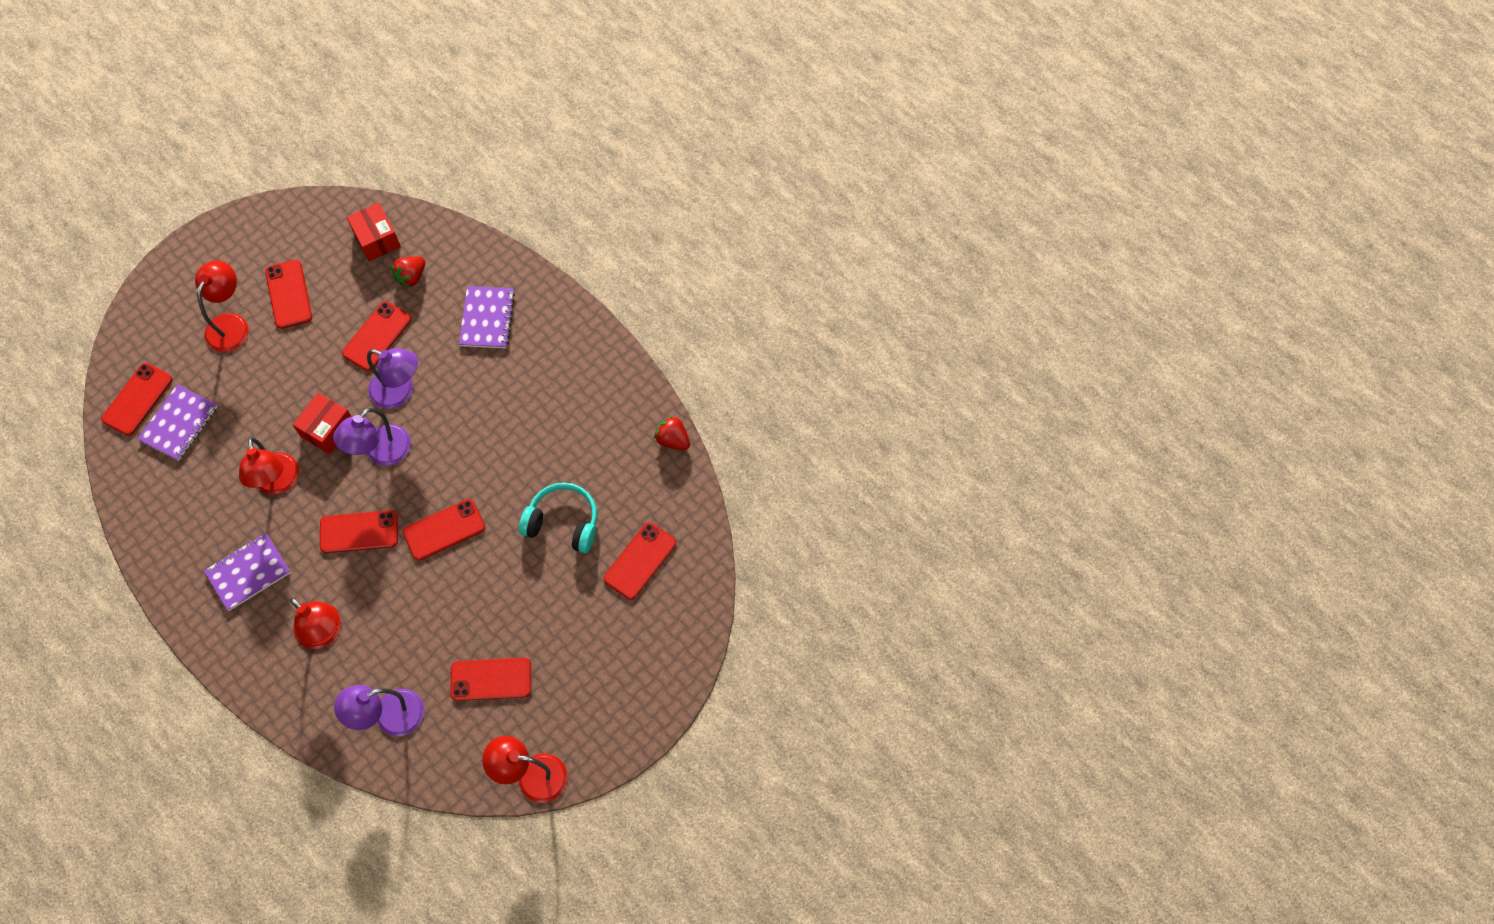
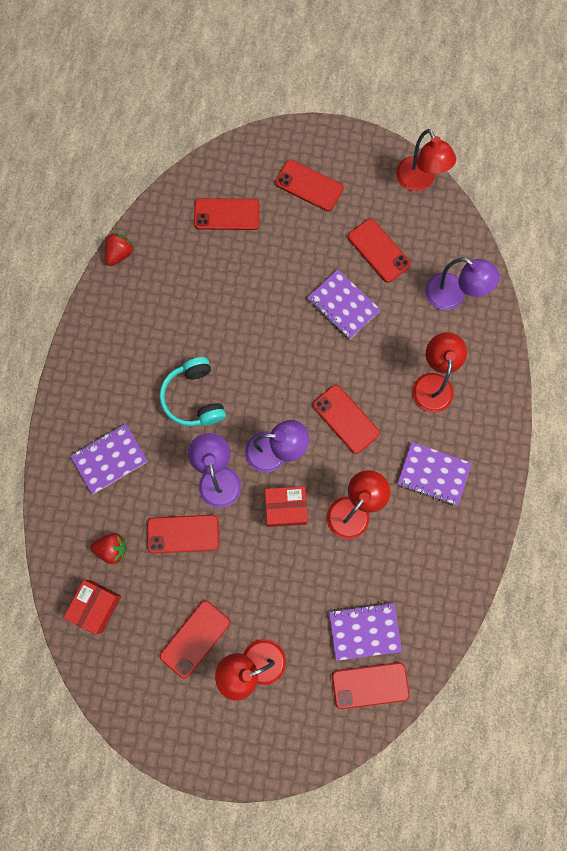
camera: 125 degrees left, 10 degrees up
red phone [403,499,485,561] -> red phone moved to [275,160,343,211]
turquoise headphones [519,482,597,553] -> turquoise headphones moved to [159,357,226,426]
red strawberry [654,415,690,450] -> red strawberry turned 150 degrees counterclockwise [105,232,134,266]
none -> purple notebook [307,269,381,339]

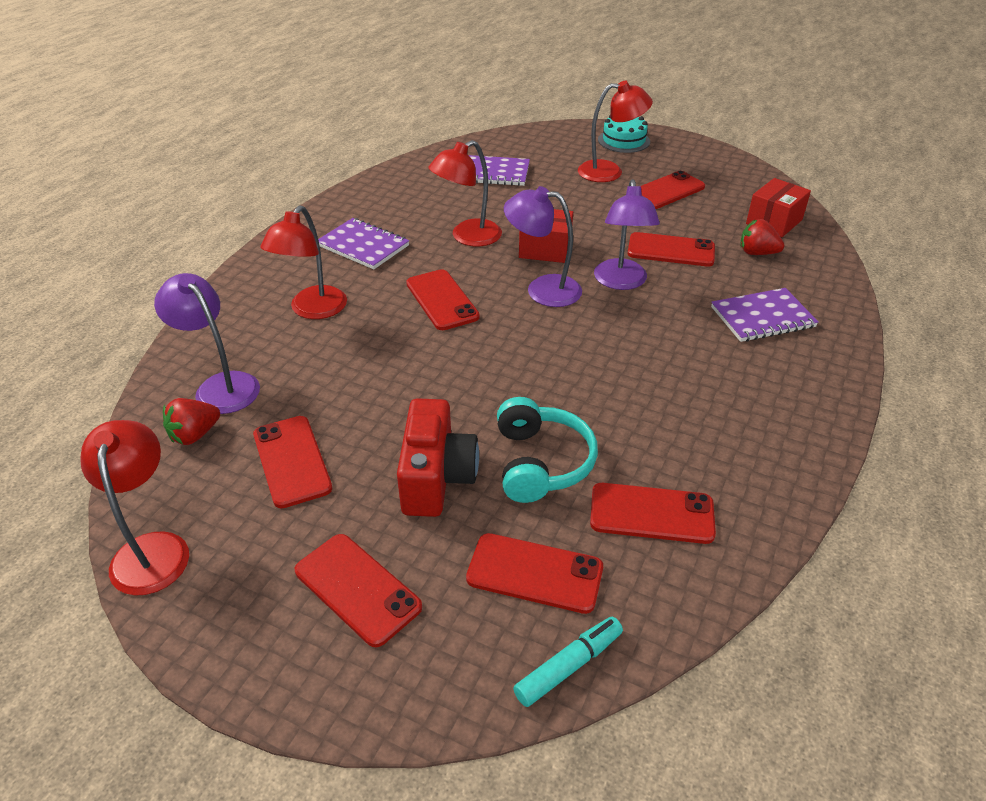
camera: 165 degrees left, 35 degrees down
red strawberry [105,232,134,266] -> red strawberry moved to [163,398,220,445]
turquoise headphones [159,357,226,426] -> turquoise headphones moved to [497,397,598,503]
purple notebook [307,269,381,339] -> none
red phone [332,662,409,709] -> red phone moved to [590,483,716,544]
none -> red camera [397,398,479,517]
none -> turquoise marker [513,616,623,707]
none -> turquoise cake [598,116,650,153]

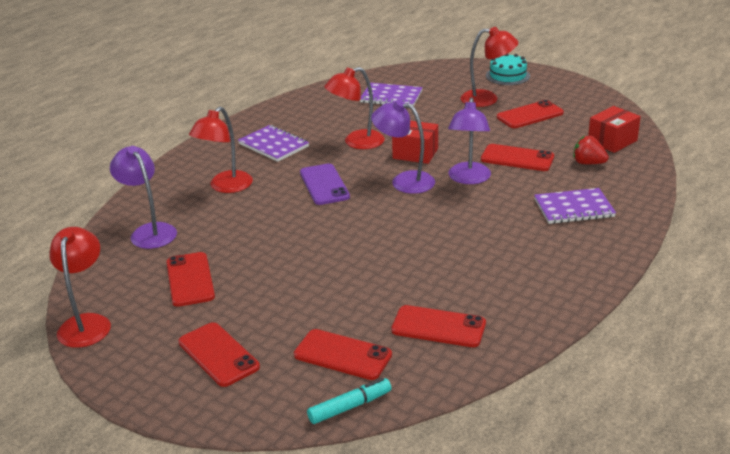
camera: 10 degrees right, 10 degrees down
red strawberry [163,398,220,445] -> none
red camera [397,398,479,517] -> none
red phone [406,269,480,330] -> purple phone [300,164,350,205]
turquoise headphones [497,397,598,503] -> none

